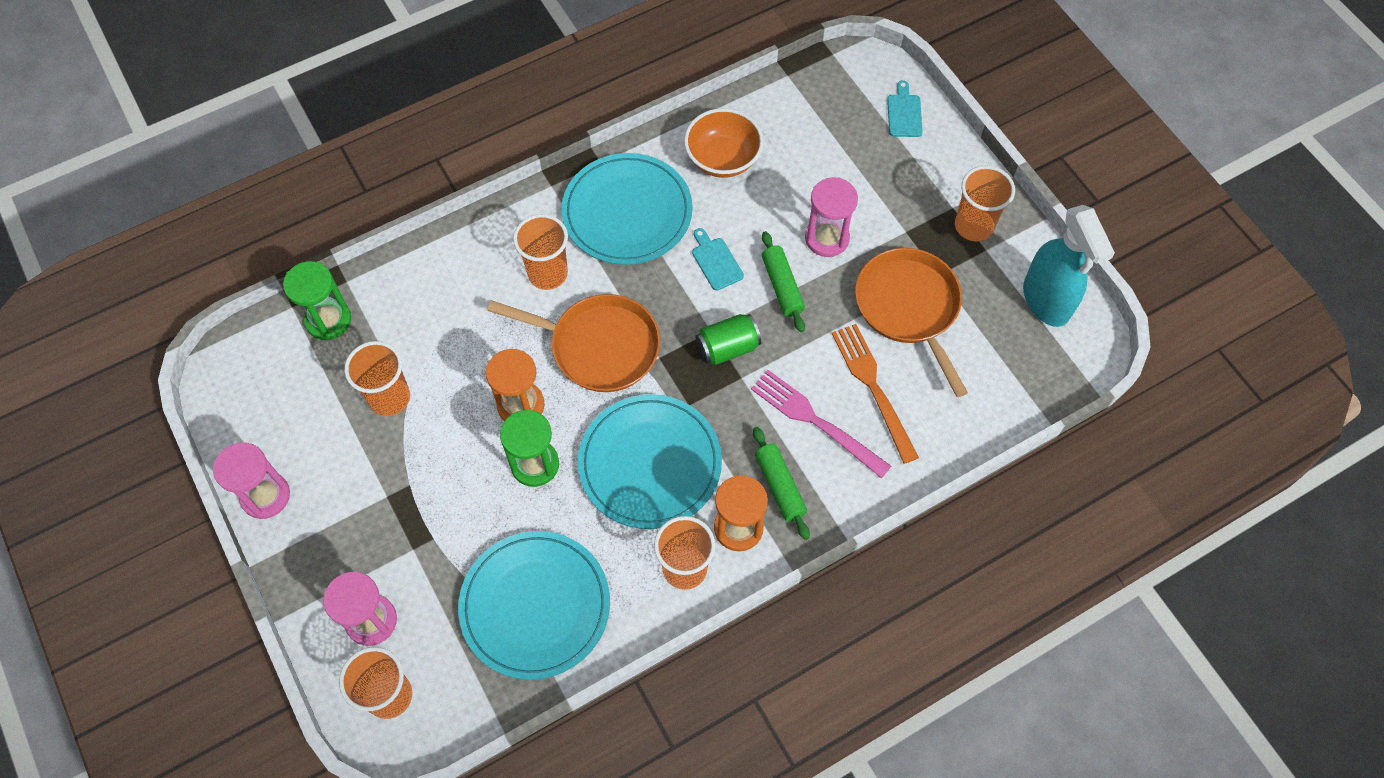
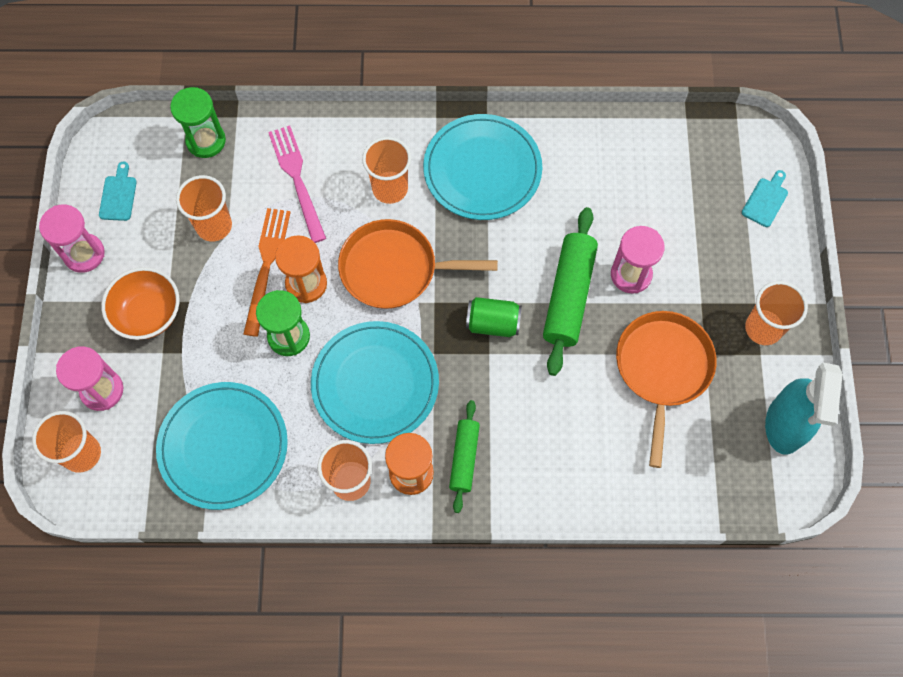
camera: 30 degrees right, 5 degrees up
orange pan [487,294,660,392] -> orange pan turned 135 degrees clockwise [338,219,498,309]
orange bowl [684,108,764,178] -> orange bowl moved to [101,267,180,340]
turquoise cutting board [692,228,744,290] -> turquoise cutting board moved to [99,162,137,221]
pink fork [751,370,891,479] -> pink fork moved to [268,126,326,243]
green rolling pin [762,231,805,332] -> green rolling pin [543,207,598,376], size x1.67
orange fork [832,324,919,464] -> orange fork moved to [243,208,291,337]

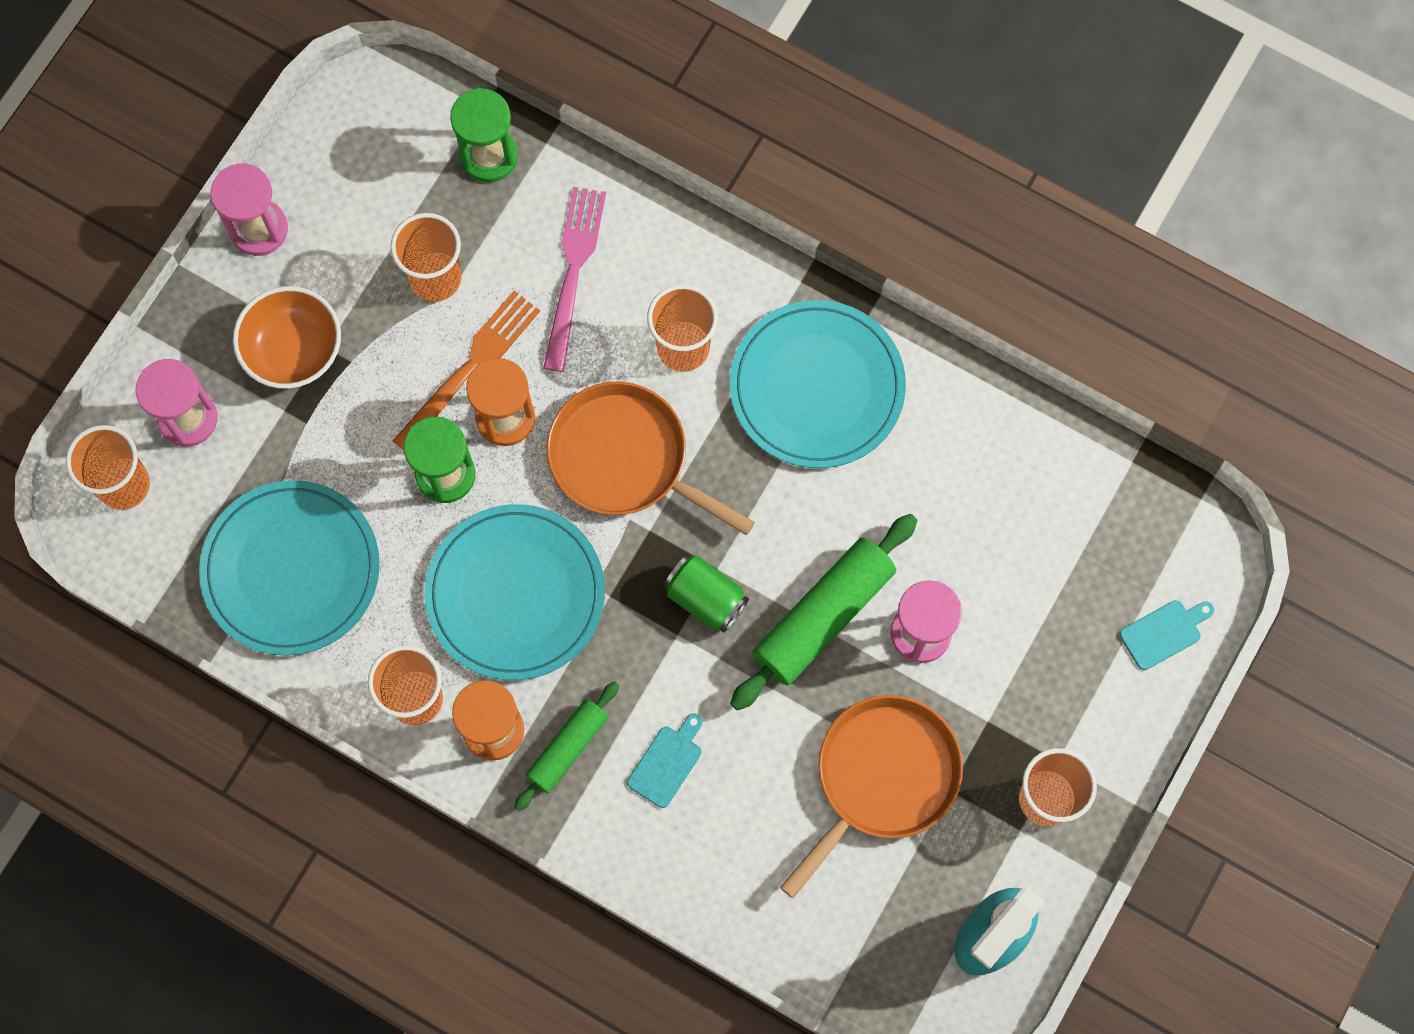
camera: 30 degrees right, 5 degrees up
turquoise cutting board [99,162,137,221] -> turquoise cutting board moved to [627,713,702,808]

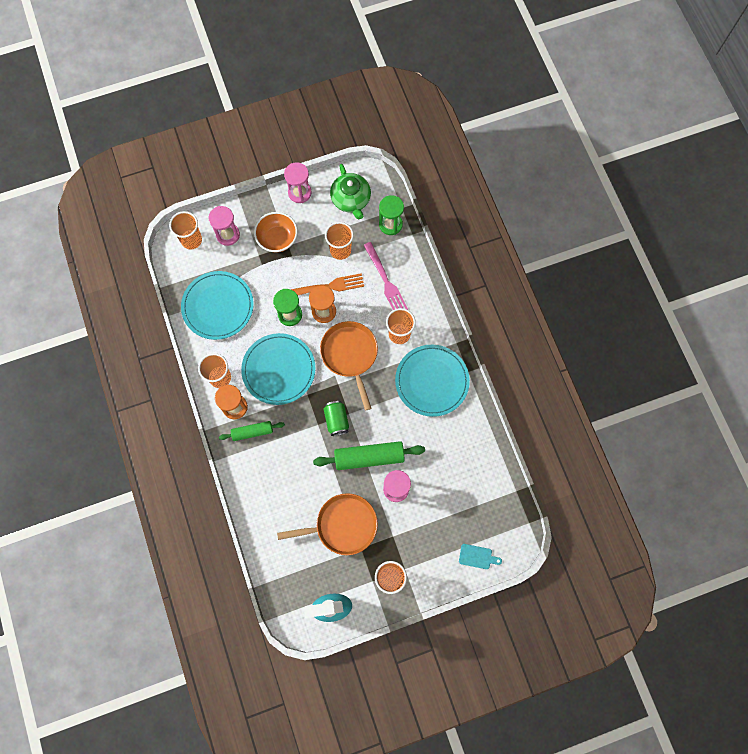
camera: 40 degrees right, 0 degrees up
pink fork [543,187,606,372] -> pink fork turned 105 degrees clockwise [364,242,408,310]
turquoise cutting board [627,713,702,808] -> none
none -> green teapot [330,164,371,219]

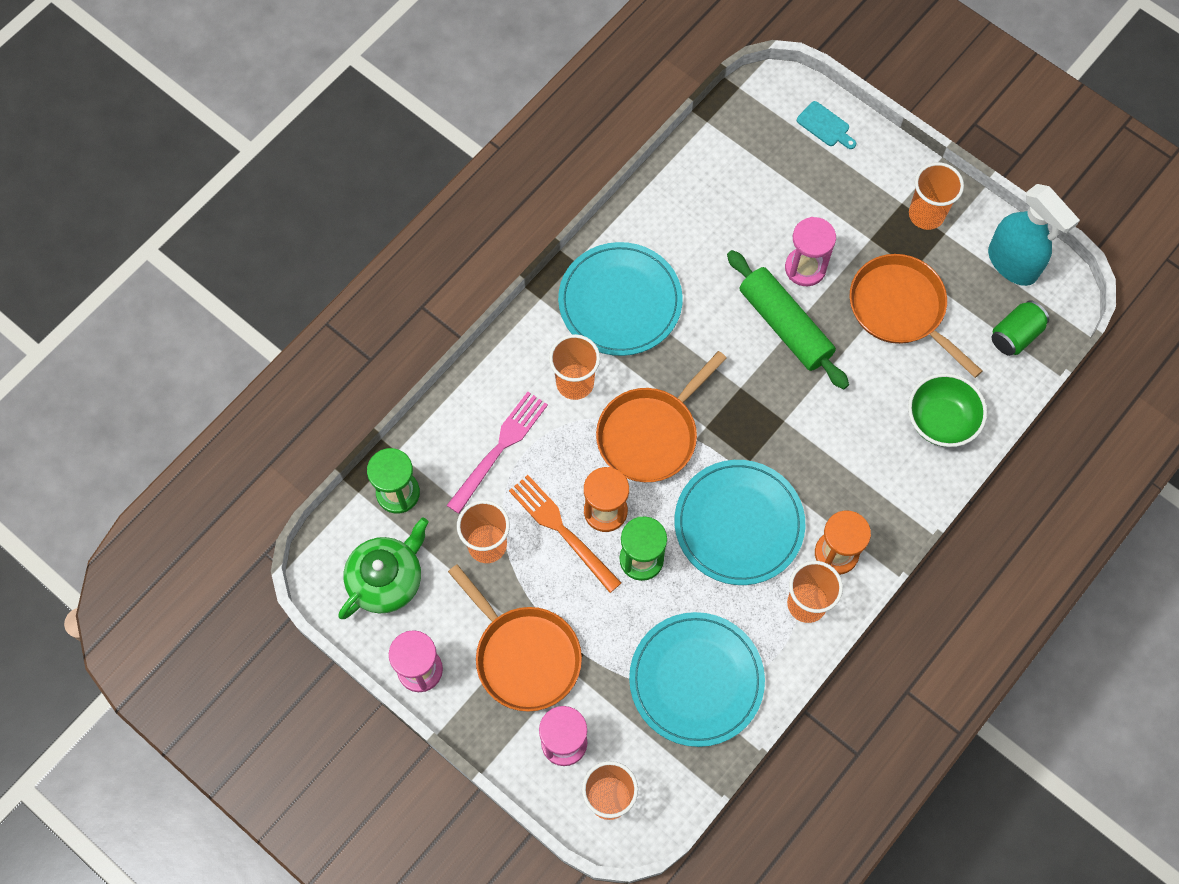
camera: 120 degrees left, 5 degrees down
green rolling pin [219,421,285,441] -> none
orange bowl [254,212,298,253] -> orange pan [448,564,582,712]
green can [324,401,349,436] -> green can moved to [991,300,1049,356]
turquoise cutting board [459,544,502,569] -> turquoise cutting board turned 150 degrees clockwise [797,101,856,149]
none -> green bowl [908,373,987,447]

